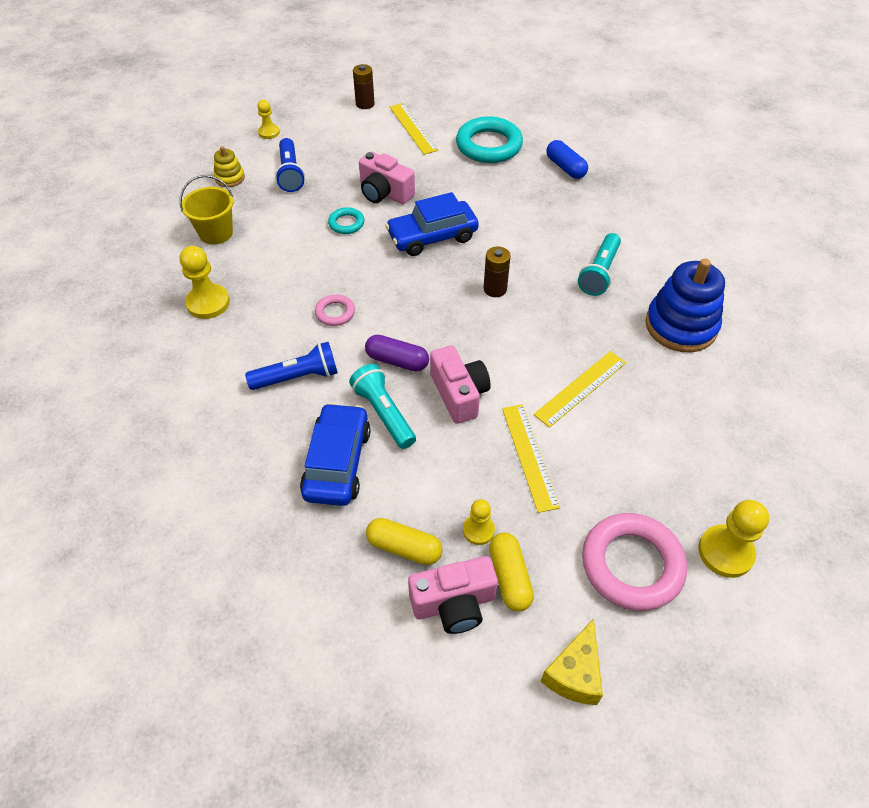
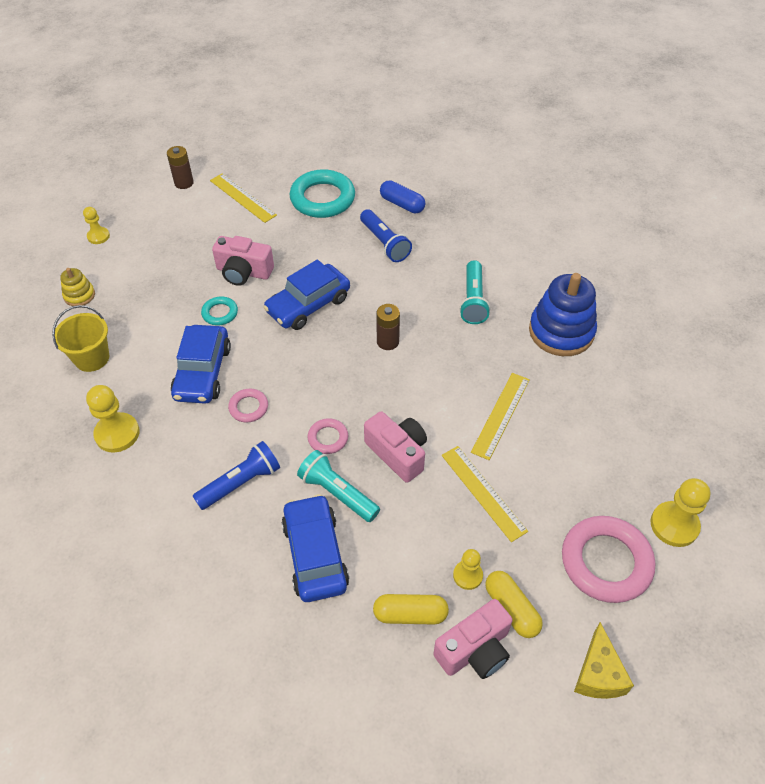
camera: 20 degrees left, 0 degrees up
blue flashlight [275,138,305,192] -> blue flashlight moved to [360,209,412,262]
purple capsule [365,335,429,372] -> pink ring [307,418,348,454]
none -> blue car [171,325,231,404]

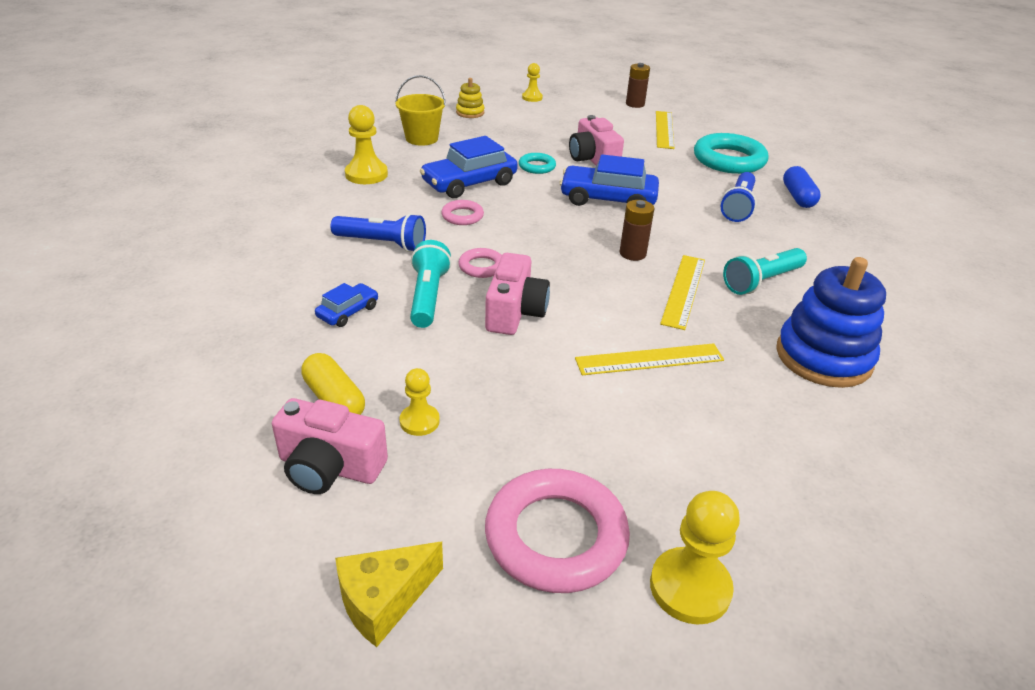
camera: 50 degrees right, 15 degrees down
blue car [281,494,349,602] -> blue car [315,283,378,327], size x0.52
yellow ruler [442,446,528,542] -> yellow ruler moved to [660,255,705,330]
yellow capsule [485,571,543,638] -> none

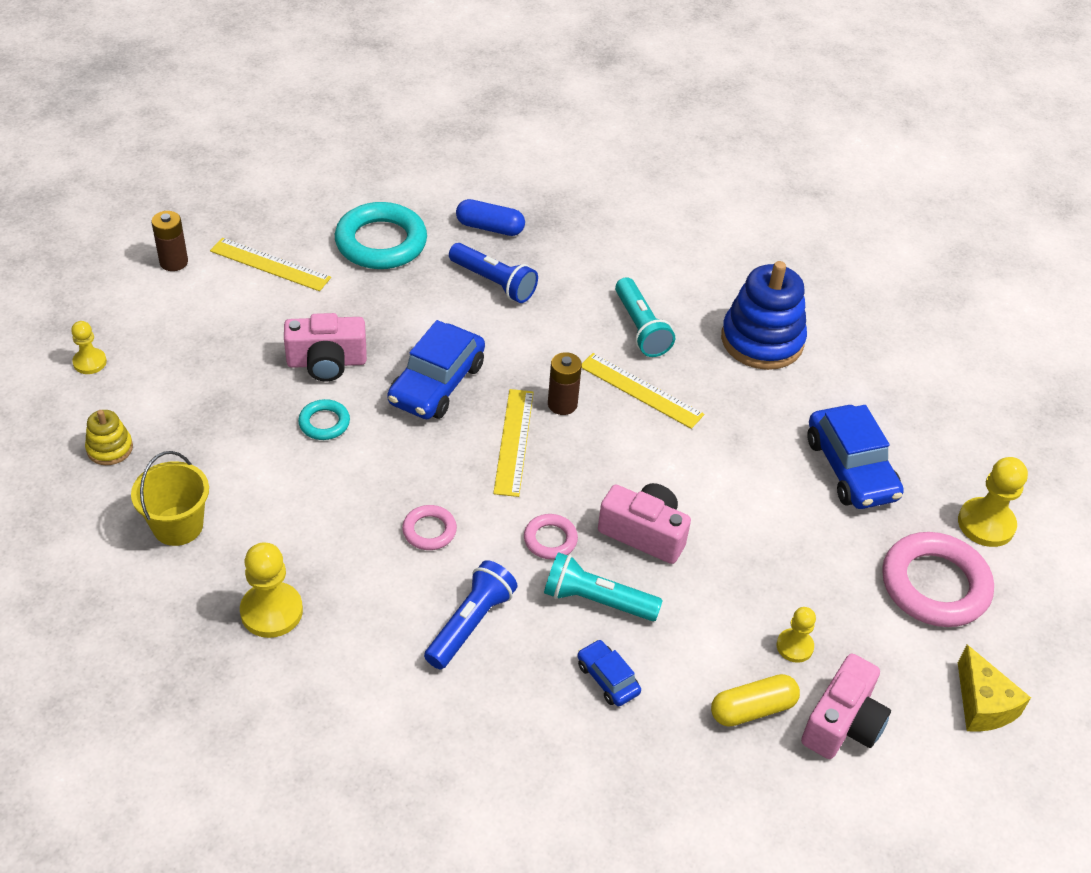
camera: 75 degrees left, 10 degrees up
blue car [420,136,518,198] -> blue car moved to [807,405,904,509]
yellow ruler [575,343,724,375] -> yellow ruler moved to [493,389,534,497]

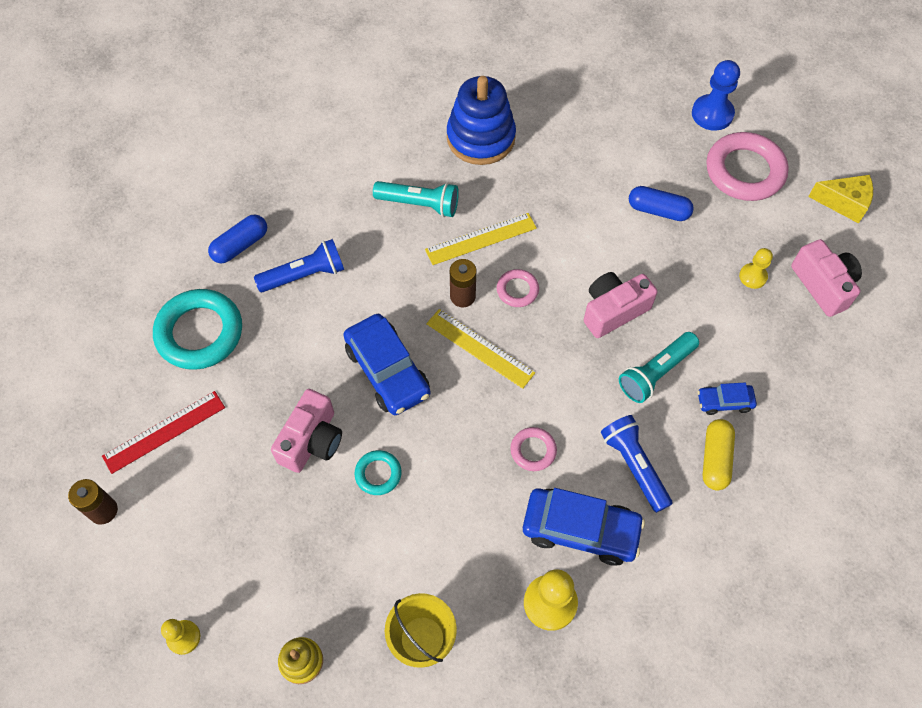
camera: 55 degrees left, 15 degrees up
yellow ruler [210,238,331,291] -> red ruler [102,391,225,474]
pink ring [524,514,578,559] -> pink ring moved to [497,269,539,307]
yellow capsule [711,674,800,727] -> yellow capsule moved to [703,419,735,490]
blue car [807,405,904,509] -> blue car moved to [523,488,645,566]
yellow pawn [958,457,1028,547] -> blue pawn [692,60,740,131]
none -> blue capsule [629,186,694,221]

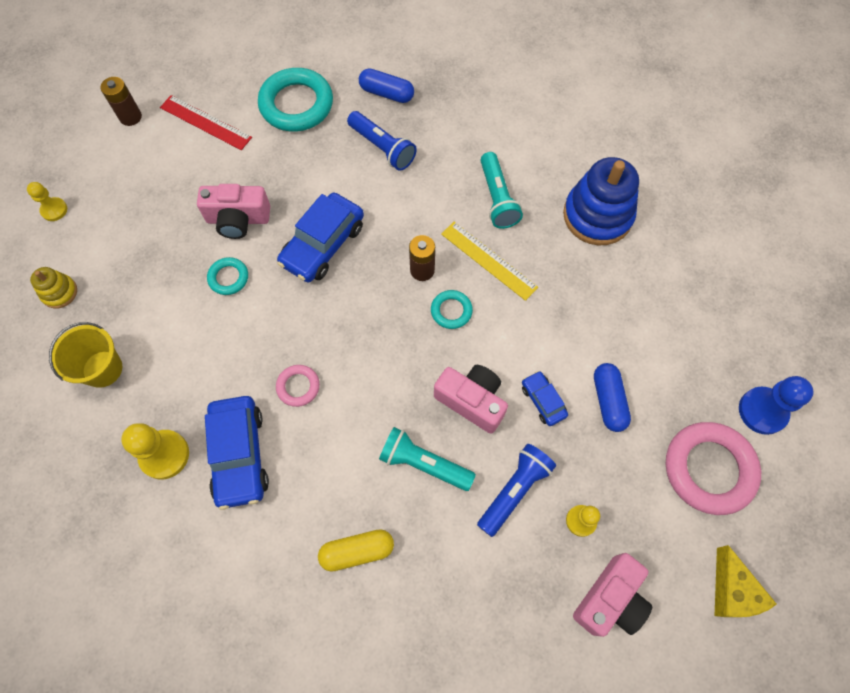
camera: 65 degrees right, 5 degrees up
yellow ruler [426,309,535,389] -> none
pink ring [497,269,539,307] -> turquoise ring [431,290,473,329]
blue flashlight [601,415,672,513] -> blue flashlight moved to [477,444,556,537]
blue car [698,383,757,415] -> blue car moved to [522,371,568,426]

